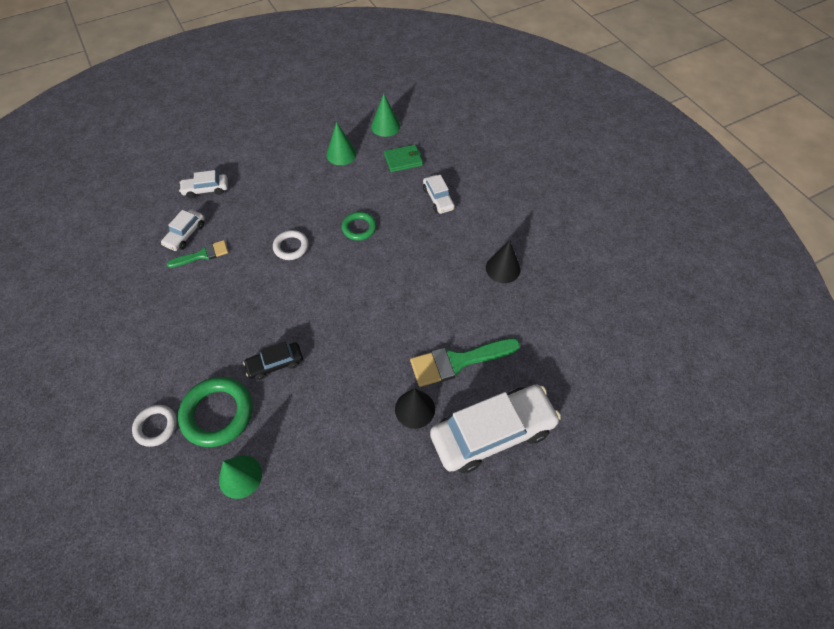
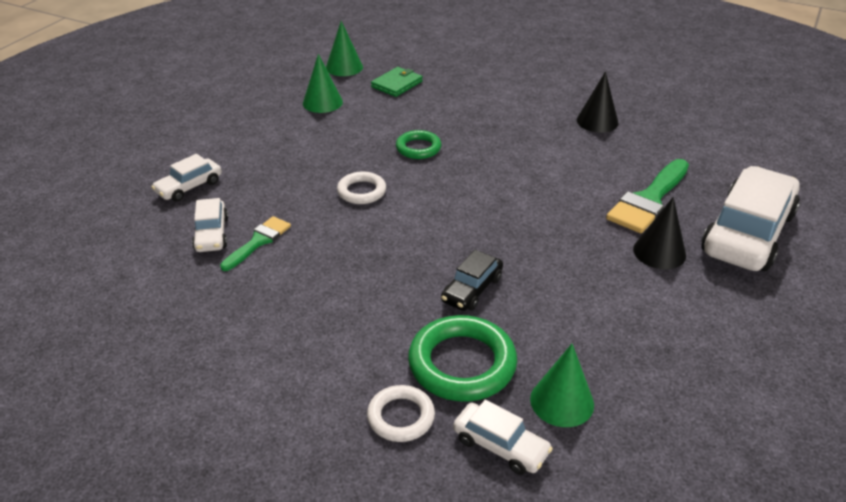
camera: 35 degrees left, 20 degrees down
white car [423,175,455,214] -> white car moved to [453,400,553,475]

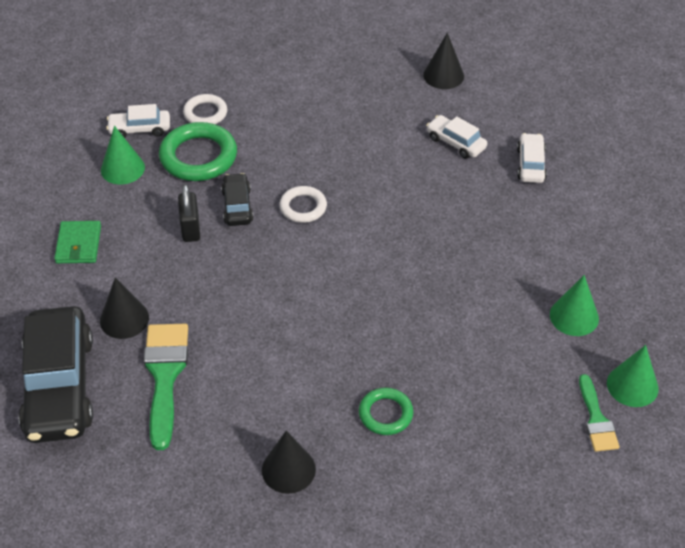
camera: 140 degrees right, 10 degrees up
green brush [220,216,291,271] -> green brush moved to [579,374,619,452]
white ring [337,171,386,204] -> white ring moved to [279,186,327,223]
green wallet [371,67,423,97] -> green wallet moved to [54,221,101,263]
green ring [396,130,441,159] -> green ring moved to [359,388,413,435]
white car [701,166,800,271] -> black car [18,306,93,443]
none -> black padlock [178,184,200,242]
none -> black cone [423,32,464,89]

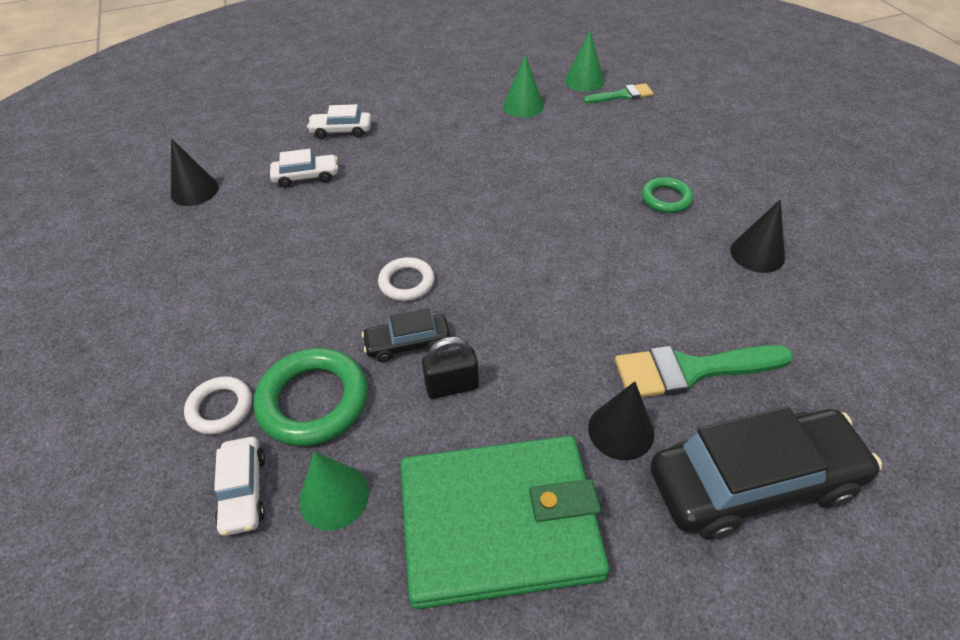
camera: 95 degrees left, 0 degrees up
green wallet [54,221,101,263] -> green wallet [400,436,609,609], size x2.34
white car [426,115,487,159] -> white car turned 135 degrees counterclockwise [270,149,338,188]

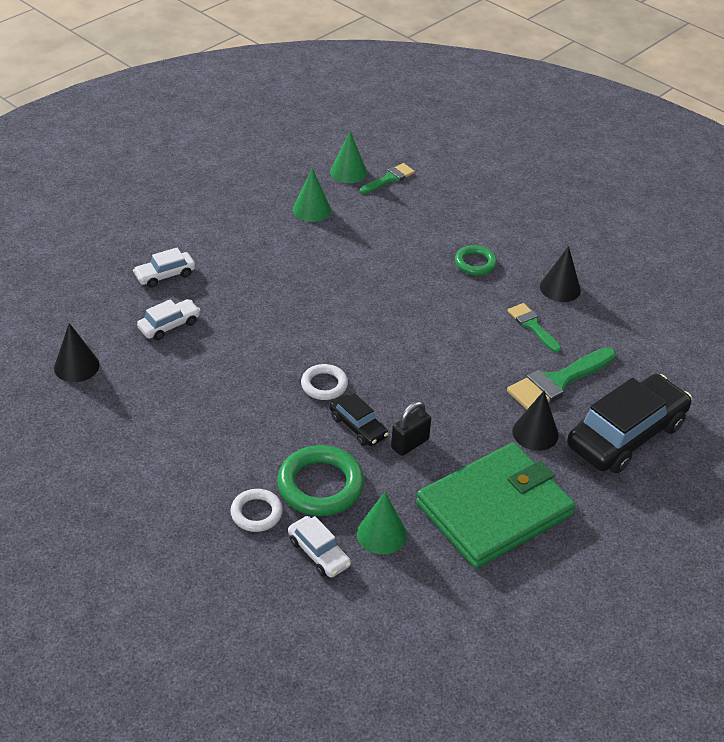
camera: 30 degrees left, 5 degrees down
black car [362,308,450,362] -> black car turned 90 degrees counterclockwise [330,393,389,446]
none -> green brush [508,303,561,353]

